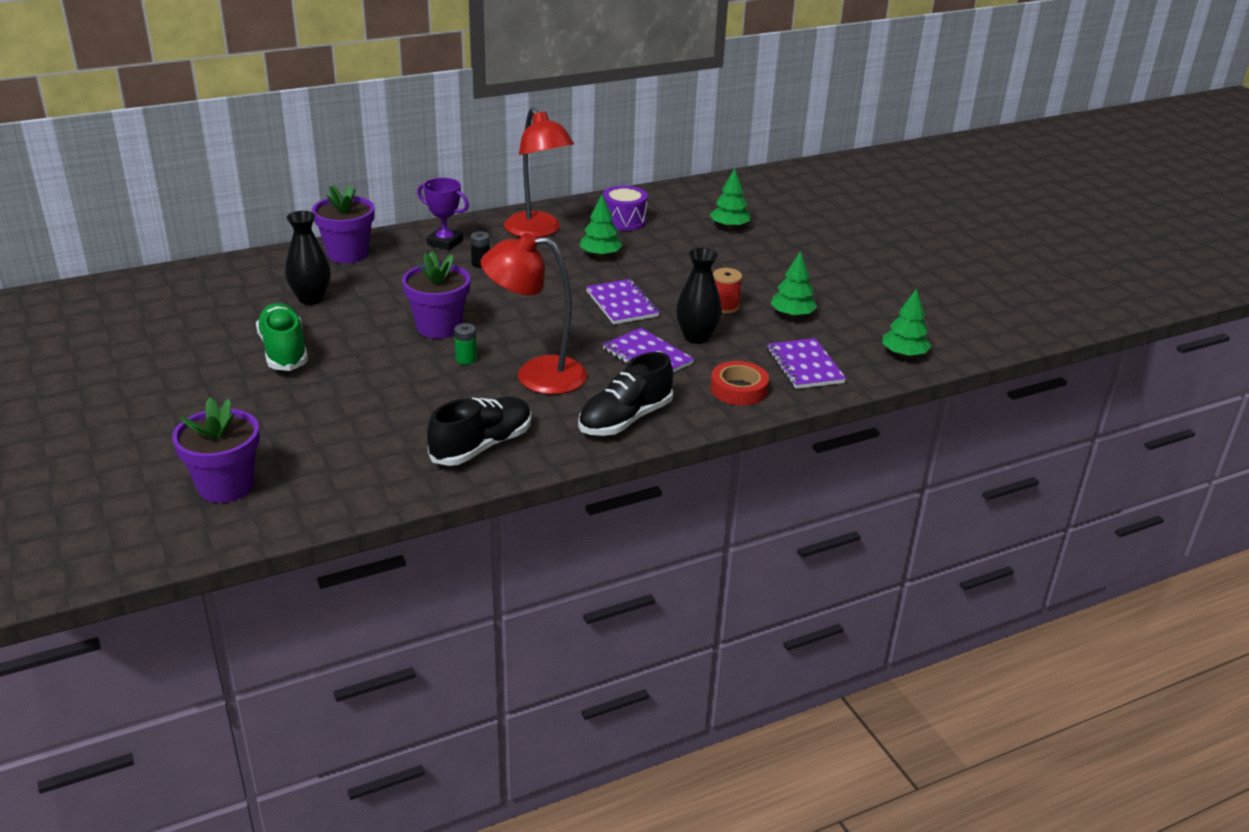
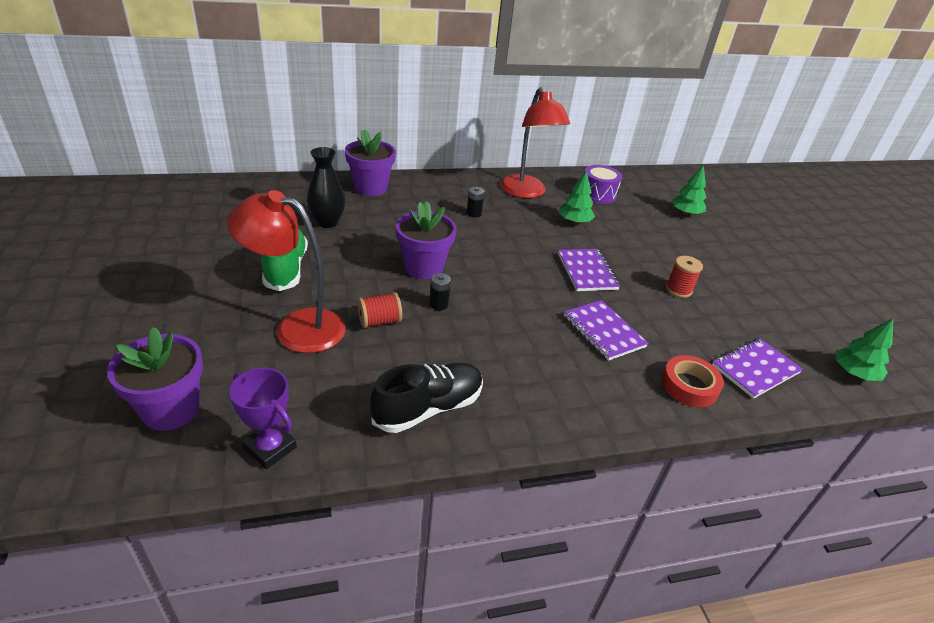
camera: 10 degrees right, 5 degrees up
purple trophy [417,178,469,250] -> purple trophy moved to [229,368,297,469]
green battery [454,323,477,365] -> black battery [430,273,451,310]
red lamp [481,233,587,394] -> red lamp moved to [227,190,345,353]
black shoe [578,352,674,436] -> none
black vase [676,248,722,344] -> none
purple notebook [767,338,846,389] -> purple notebook turned 60 degrees clockwise [712,338,803,399]
green tree [770,251,817,317] -> none
none -> red spool [357,292,402,328]

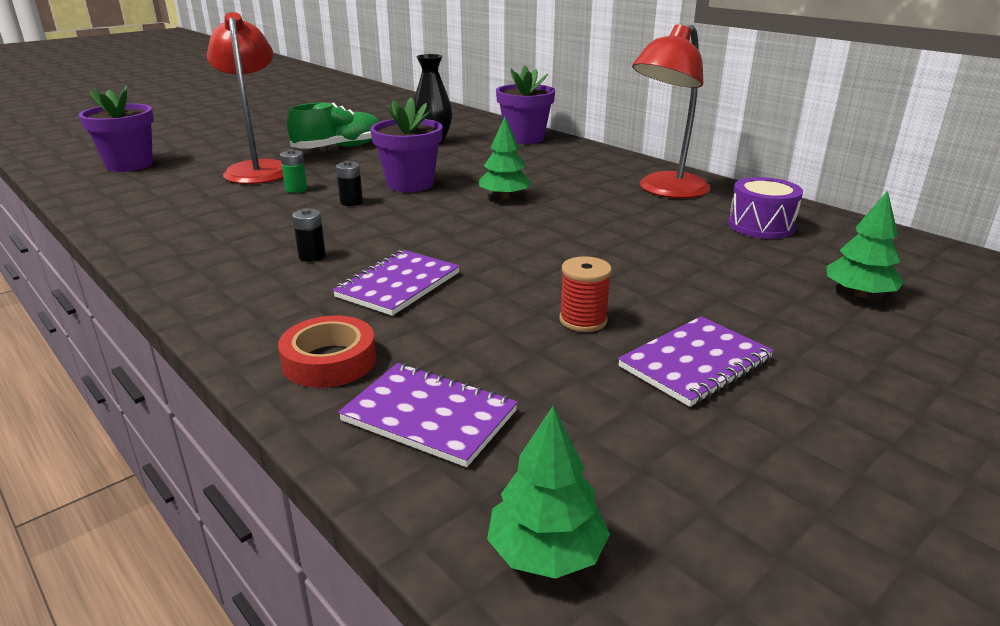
camera: 65 degrees right, 10 degrees down
purple trophy [229,368,297,469] -> none
red spool [357,292,402,328] -> green battery [280,149,307,193]
black shoe [370,363,483,433] -> none
black battery [467,187,484,218] -> black battery moved to [292,208,326,262]
green tree [558,171,595,224] -> green tree moved to [479,117,532,199]
purple notebook [558,249,620,291] -> purple notebook moved to [618,316,774,407]

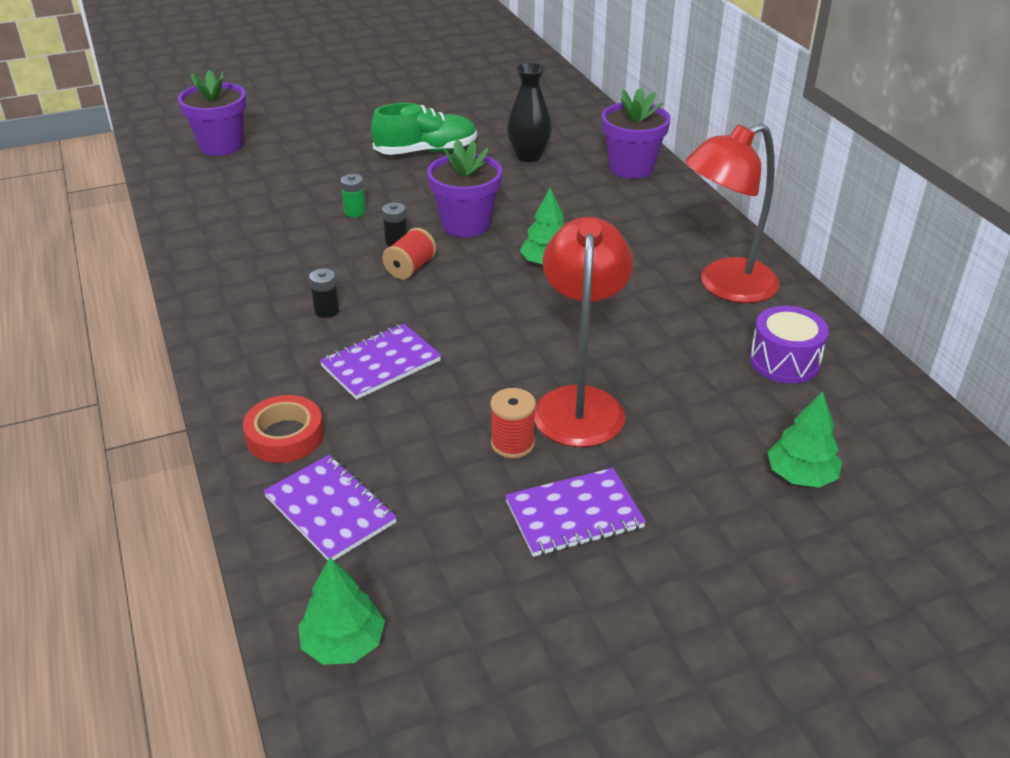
camera: 20 degrees right, 10 degrees up
red lamp [207,12,283,184] -> red lamp moved to [534,217,634,447]
none -> red spool [382,228,436,280]

